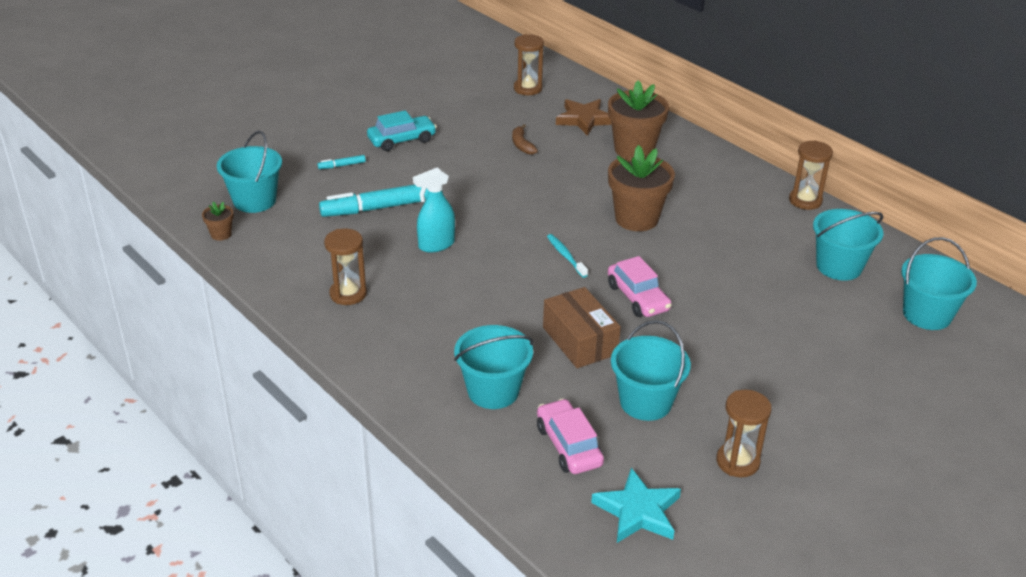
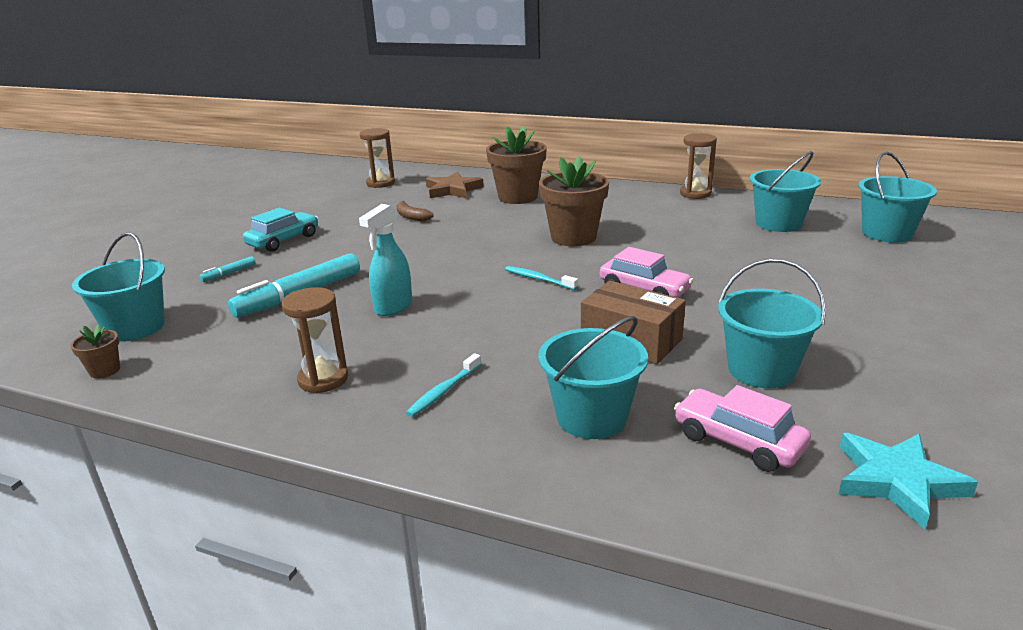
camera: 25 degrees left, 10 degrees down
brown hourglass [716,389,772,477] -> none
none -> turquoise toothbrush [406,353,481,417]

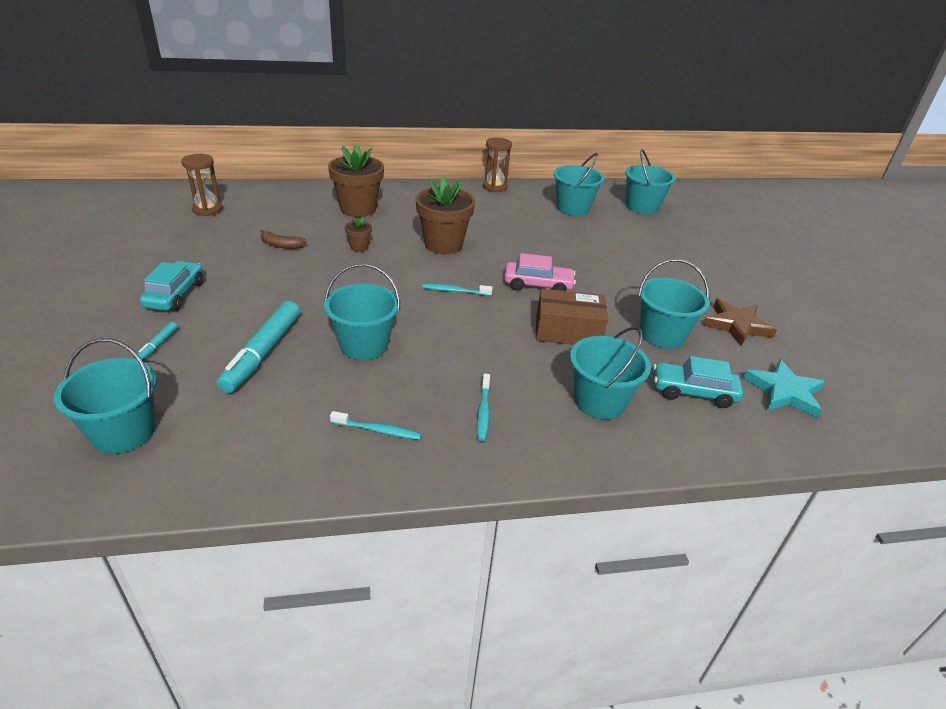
camera: 35 degrees left, 10 degrees up
brown flower pot [70,325,120,379] -> brown flower pot moved to [344,216,372,251]
brown hourglass [282,287,348,394] -> turquoise toothbrush [330,411,422,440]
turquoise spray bottle [359,204,412,316] -> turquoise bucket [324,264,400,360]
brown star [426,171,484,199] -> brown star moved to [704,299,777,346]
pink car [674,385,811,472] -> turquoise car [653,356,743,408]

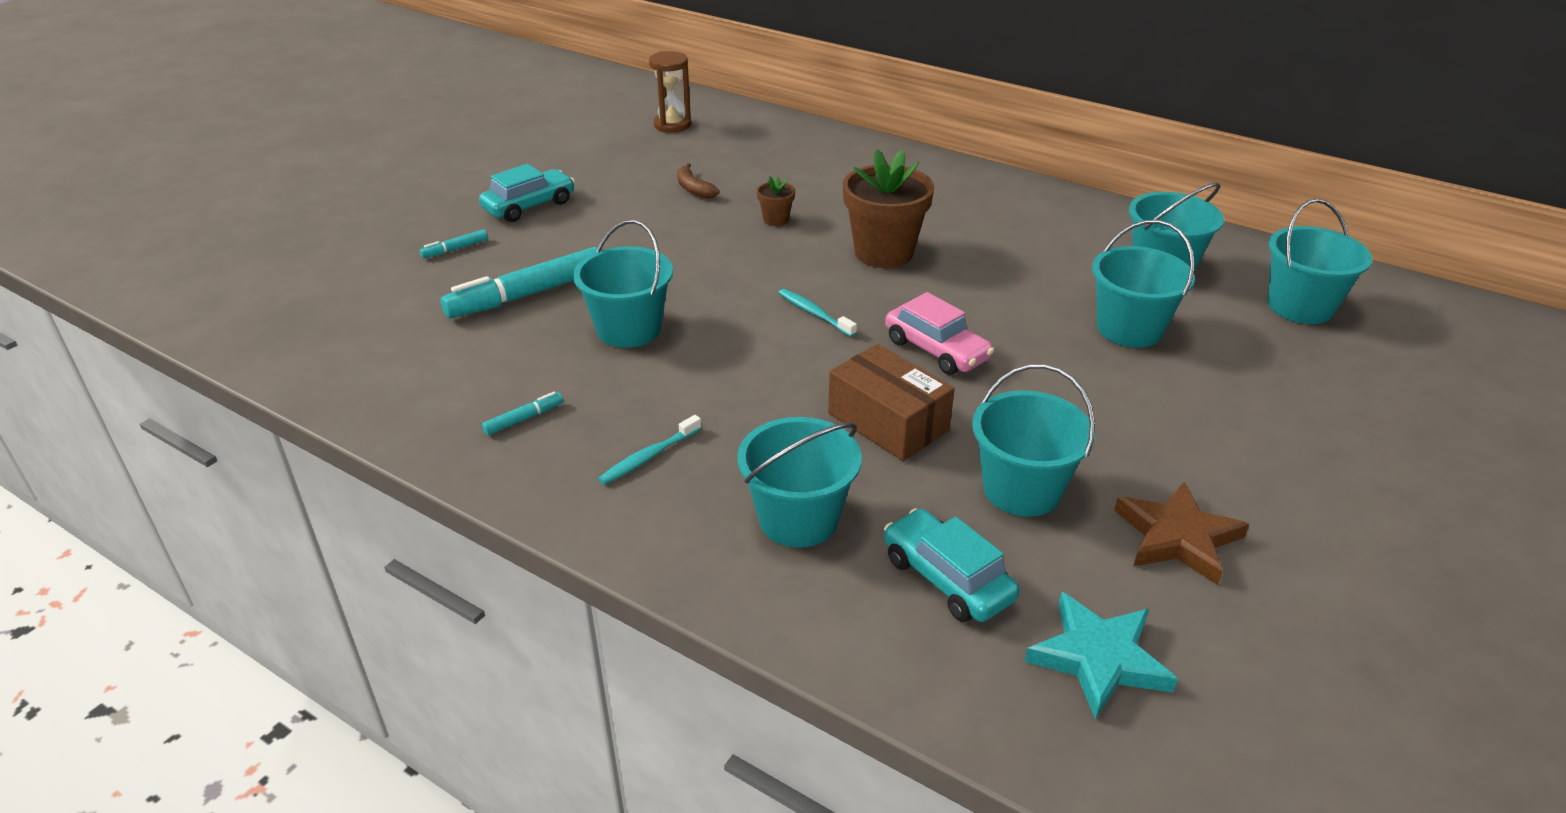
camera: 45 degrees right, 0 degrees up
turquoise bucket [54,338,157,454] -> turquoise bucket moved to [1092,220,1195,348]
brown flower pot [328,144,384,217] -> none
turquoise toothbrush [330,411,422,440] -> turquoise marker [482,392,563,435]
brown hourglass [483,138,512,192] -> none

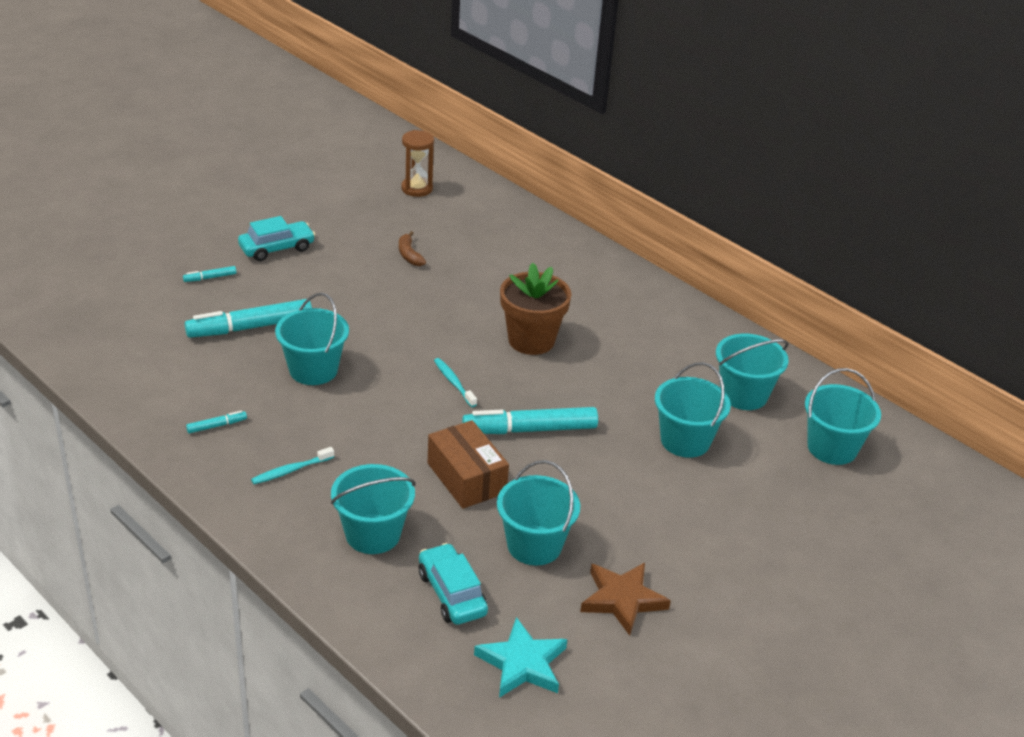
camera: 10 degrees right, 0 degrees up
brown flower pot [757,176,795,226] -> none
pink car [885,292,994,375] -> turquoise marker [462,407,598,434]

